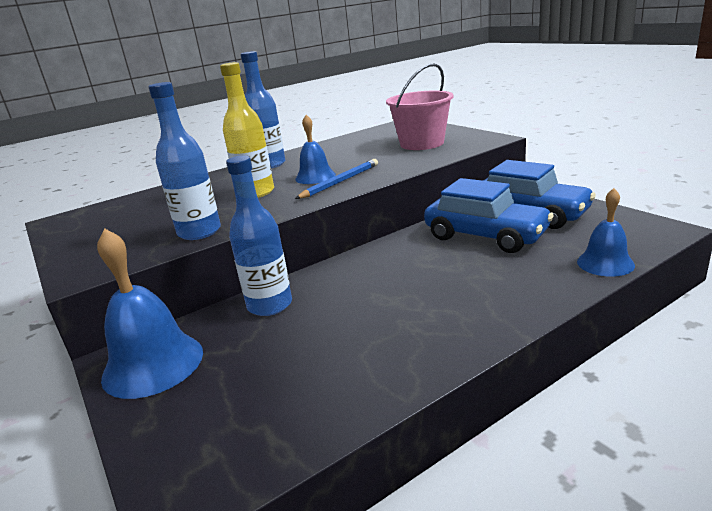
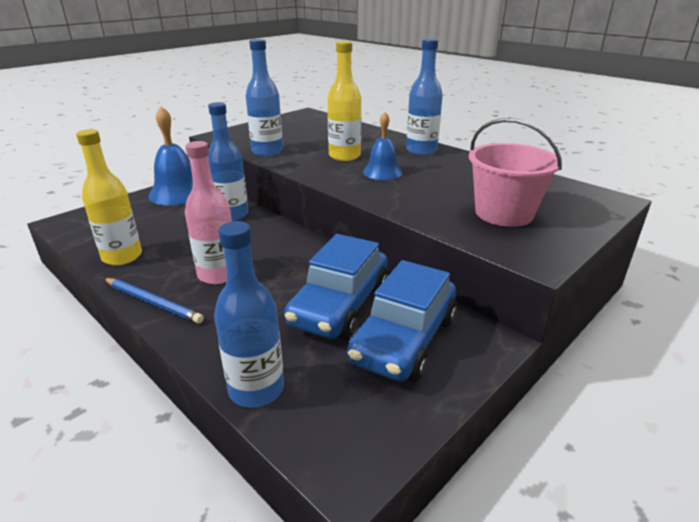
camera: 75 degrees right, 5 degrees up
blue pencil [295,159,378,199] -> blue pencil moved to [104,278,204,324]
blue bell [577,188,635,277] -> blue bottle [214,221,284,408]
none -> yellow bottle [76,129,142,265]
none -> pink bottle [185,141,232,284]

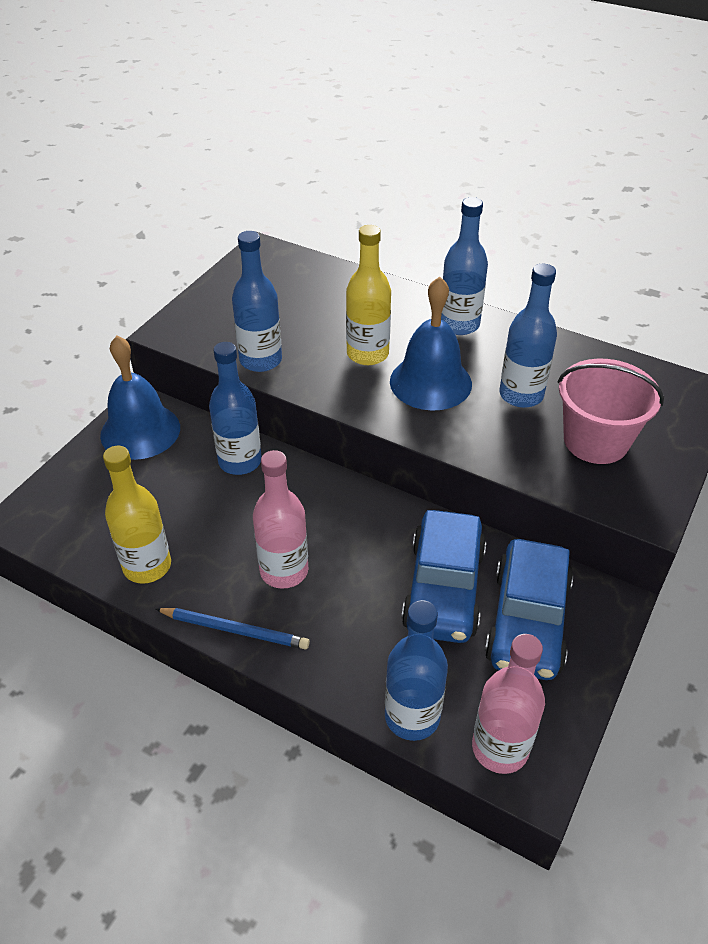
camera: 15 degrees left, 15 degrees up
blue bell [363,112,402,180] -> blue bell [390,276,472,411], size x1.64
none -> pink bottle [472,634,545,774]
none -> blue bottle [499,264,557,408]

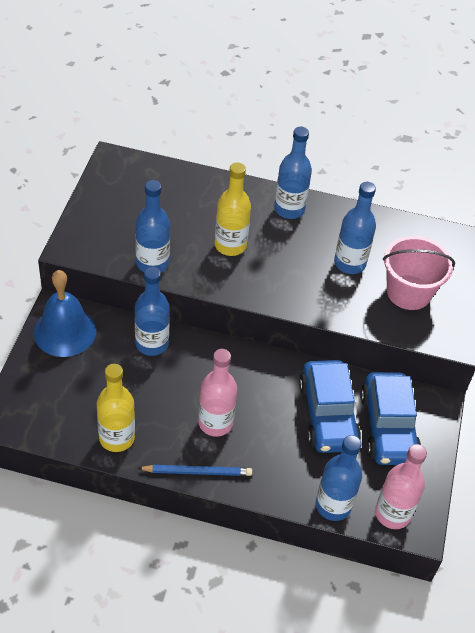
camera: 20 degrees left, 5 degrees up
blue bell [390,276,472,411] -> none

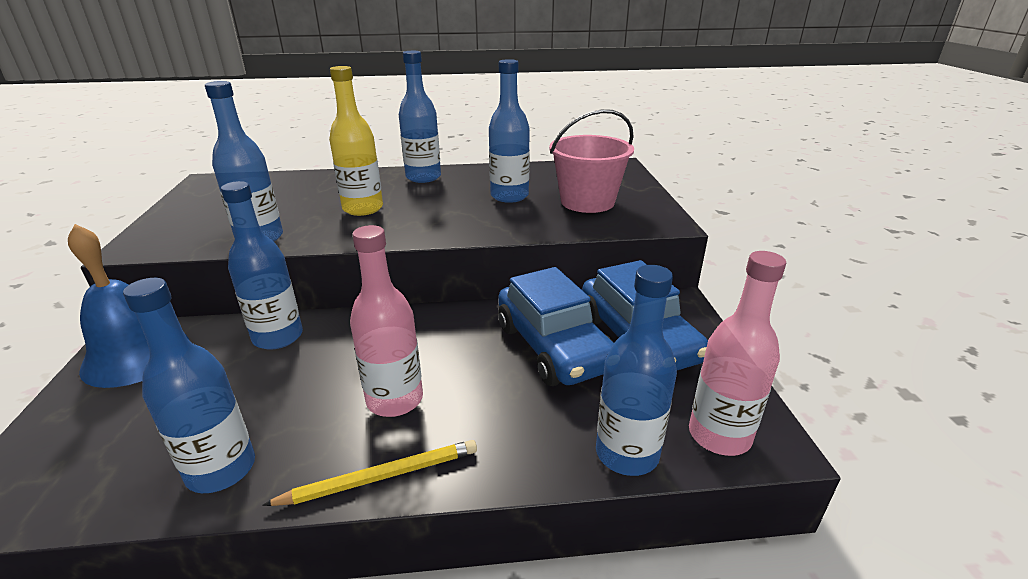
camera: 15 degrees left, 20 degrees down
yellow bottle [97,364,135,452] -> blue bottle [123,278,255,493]
blue pencil [138,465,252,476] -> yellow pencil [262,440,477,506]

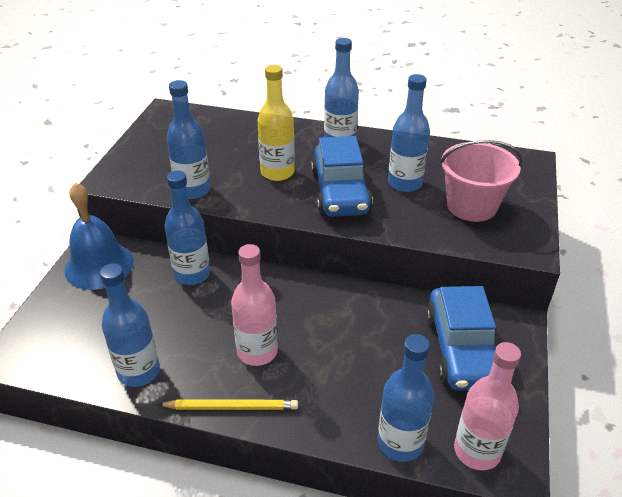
camera: 20 degrees right, 10 degrees up
blue car [498,267,614,386] -> blue car moved to [311,136,373,217]

